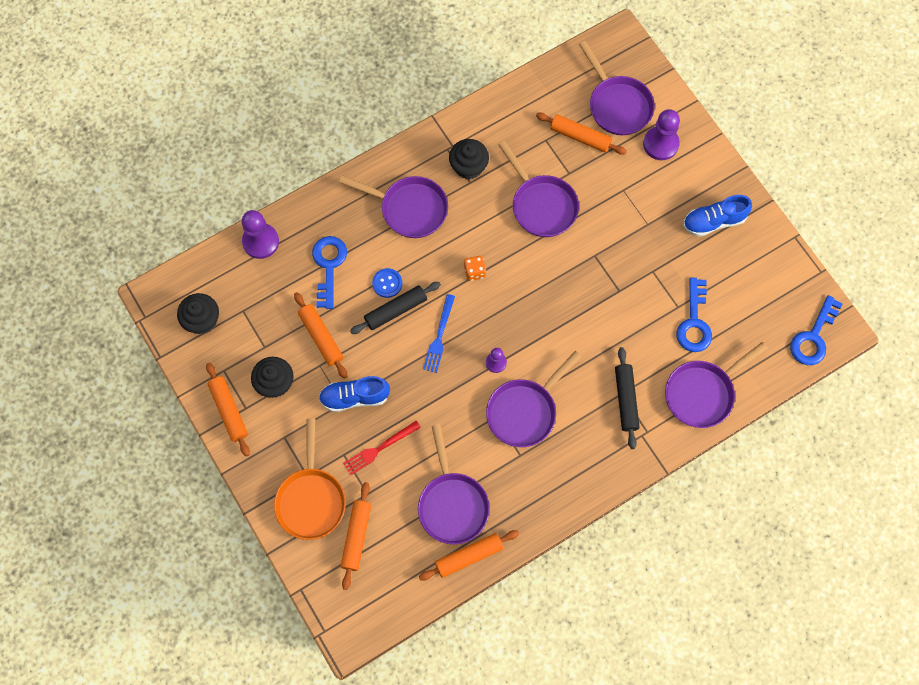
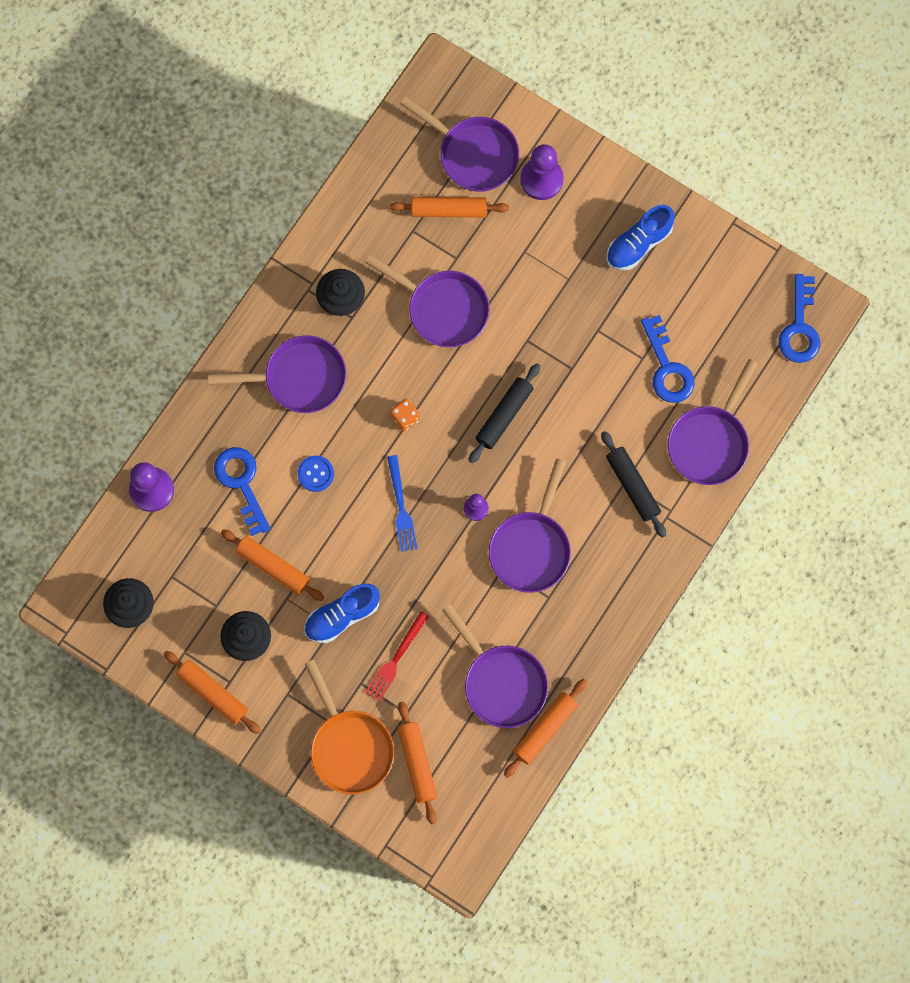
camera: 25 degrees left, 5 degrees up
black rolling pin [350,282,441,334] -> black rolling pin moved to [469,364,540,463]

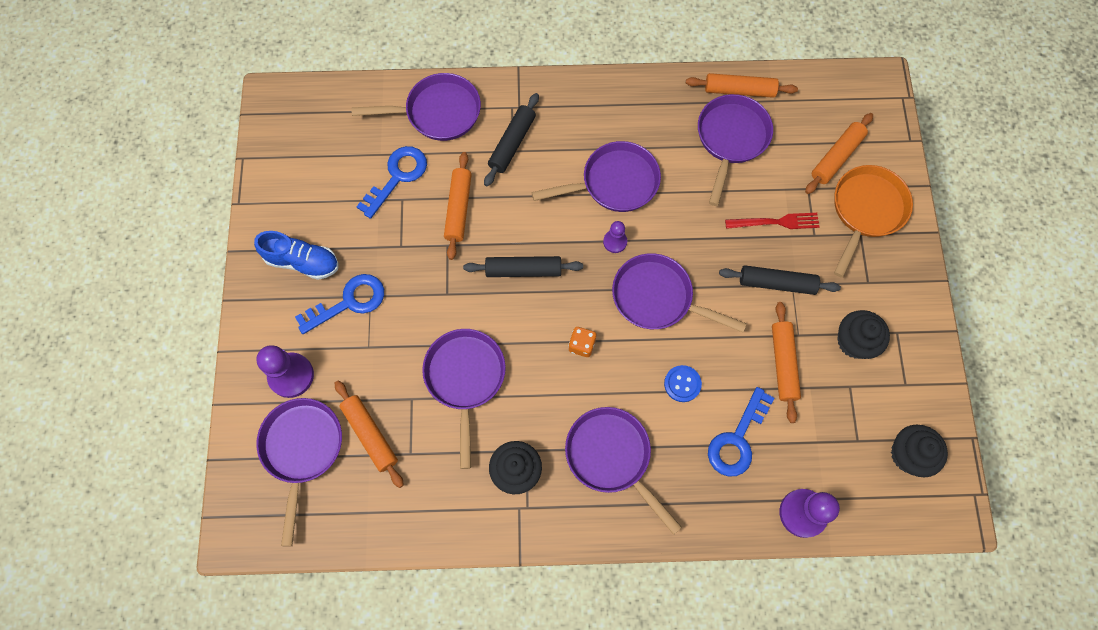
camera: 125 degrees left, 5 degrees down
orange rolling pin [164,651,261,734] -> orange rolling pin moved to [444,152,472,260]
blue shoe [304,584,380,643] -> black rolling pin [719,265,841,295]
blue fork [387,455,417,552] -> purple pan [612,253,747,332]
blue key [779,274,820,363] -> blue key moved to [295,274,384,334]

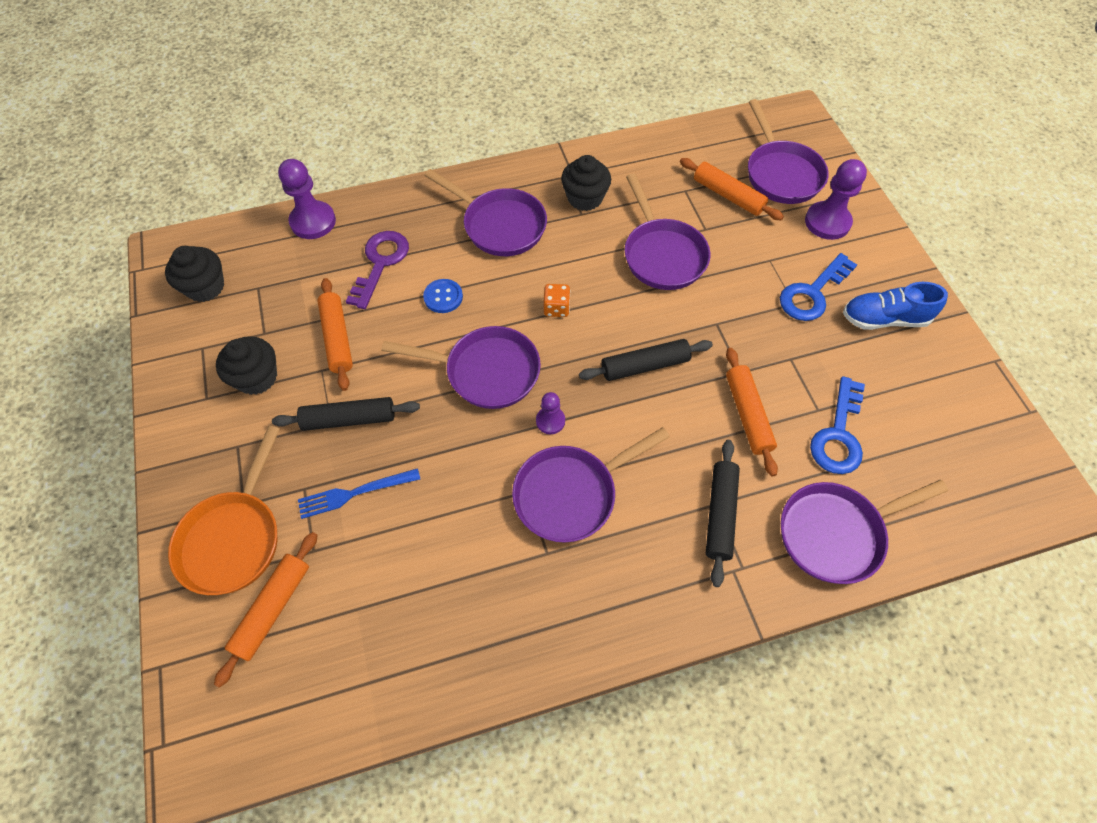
camera: 165 degrees right, 10 degrees down
orange rolling pin [686,73,798,98] -> none
purple pan [698,94,773,206] -> none
blue key [708,387,774,477] -> purple key [346,231,409,309]
red fork [725,213,820,229] -> blue fork [298,468,420,519]

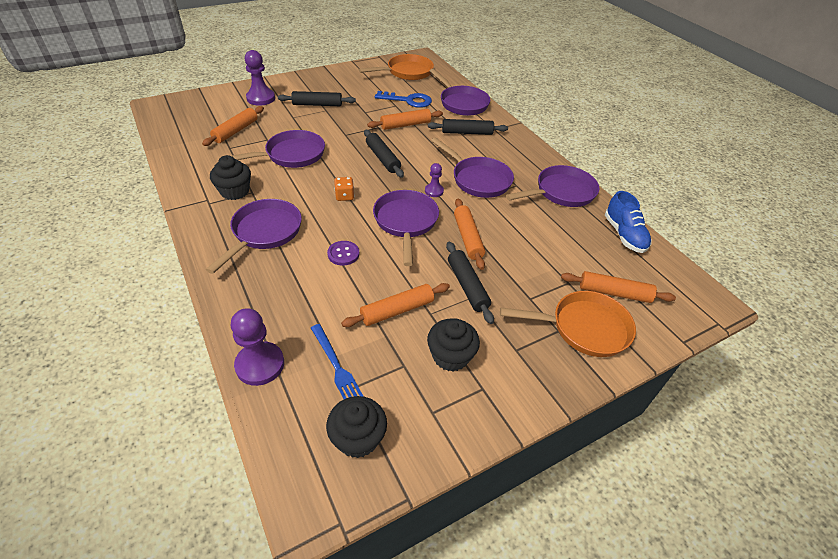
camera: 105 degrees left, 15 degrees down
blue fork [298,468,420,519] -> blue fork moved to [311,324,364,399]
purple key [346,231,409,309] -> none
blue button [423,279,463,313] -> purple button [327,241,359,266]
purple pan [748,99,829,204] -> purple pan moved to [506,165,600,207]
blue key [780,253,857,321] -> black rolling pin [278,91,356,106]
blue shoe [843,282,948,330] -> blue shoe moved to [605,191,652,253]
none -> orange pan [359,54,434,80]
none -> orange rolling pin [454,199,485,270]

